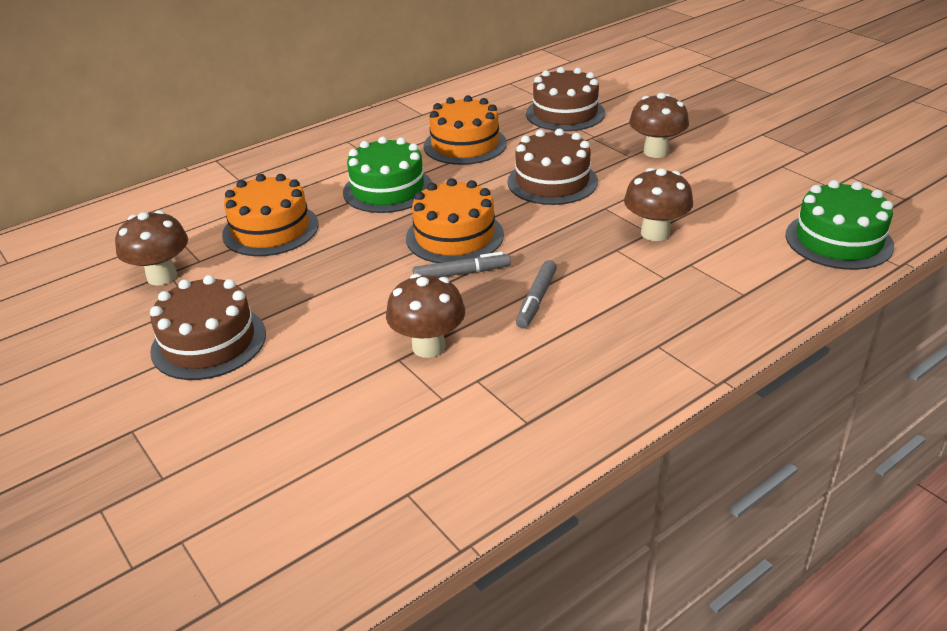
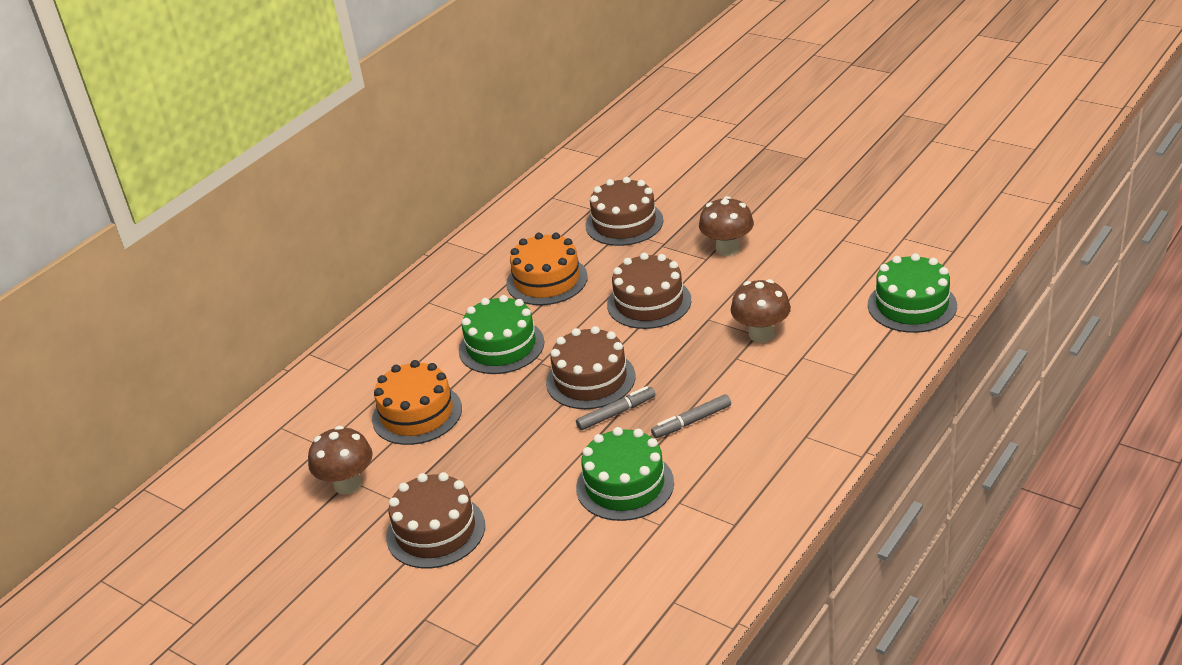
camera: 15 degrees left, 0 degrees up
brown mushroom [386,274,465,358] -> green cake [576,427,674,521]
orange cake [406,178,504,263] -> brown cake [546,326,635,409]
grey marker [516,260,557,329] -> grey marker turned 60 degrees clockwise [651,394,731,438]

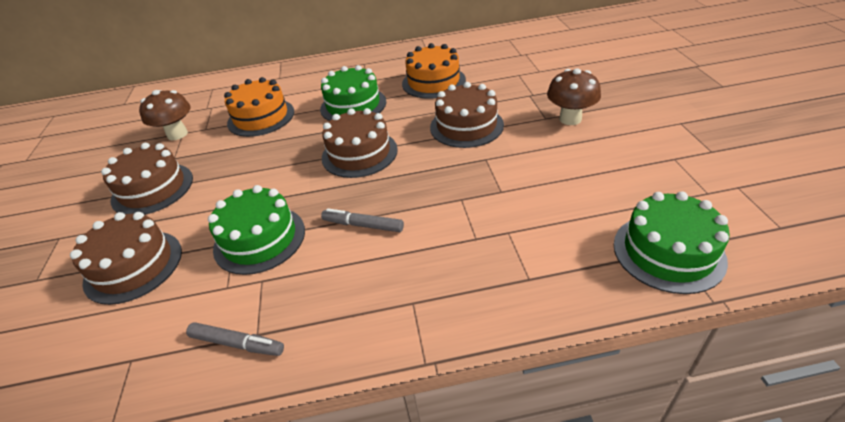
camera: 45 degrees right, 5 degrees up
grey marker [576,386,655,430] -> grey marker moved to [186,322,284,356]
brown cake [585,177,663,246] -> brown cake moved to [70,212,182,305]
brown mushroom [731,279,791,343] -> none

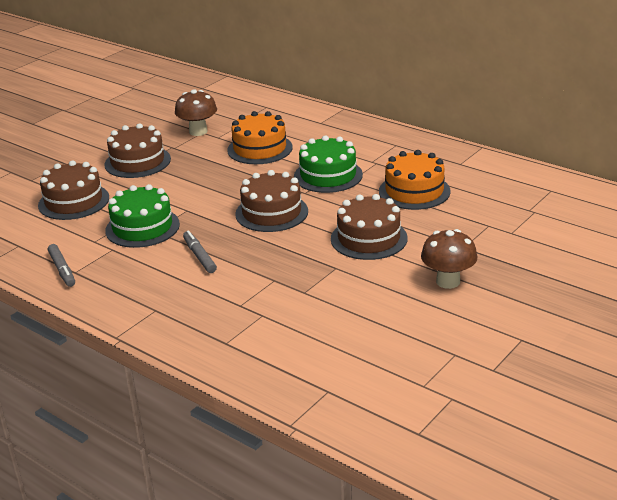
camera: 45 degrees right, 10 degrees down
green cake [614,191,730,294] -> none

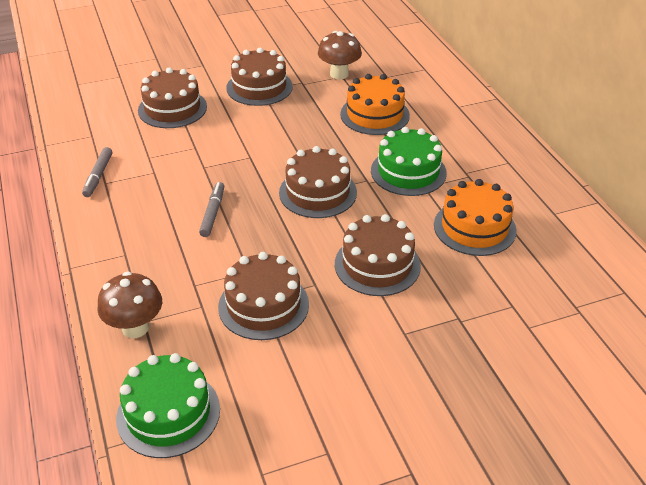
camera: 30 degrees right, 10 degrees up
green cake [105,184,180,248] -> green cake moved to [116,353,220,458]
brown mushroom [421,229,477,289] -> brown mushroom moved to [97,272,162,338]
none -> brown cake [218,252,309,340]

